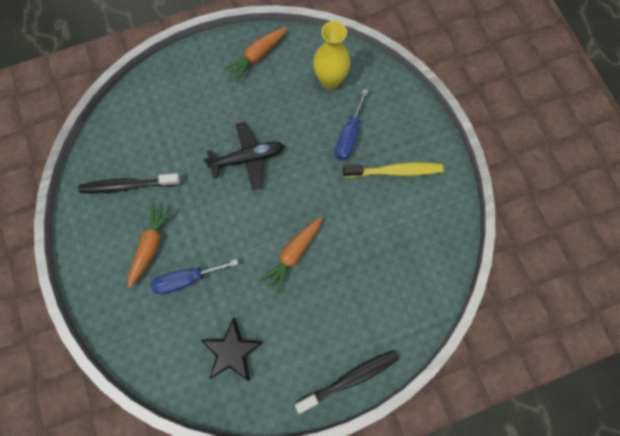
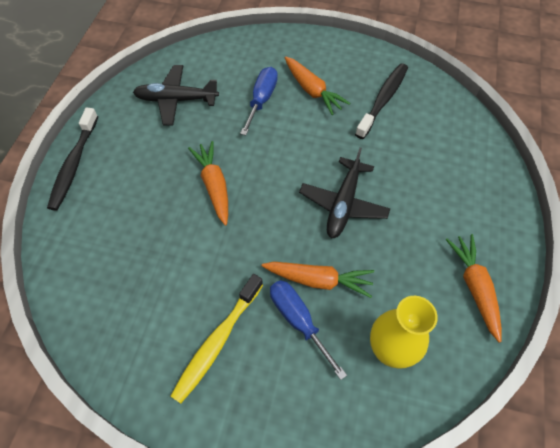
camera: 125 degrees right, 15 degrees down
black star [201,318,263,381] -> black plane [133,65,219,126]
none -> orange carrot [262,262,374,298]

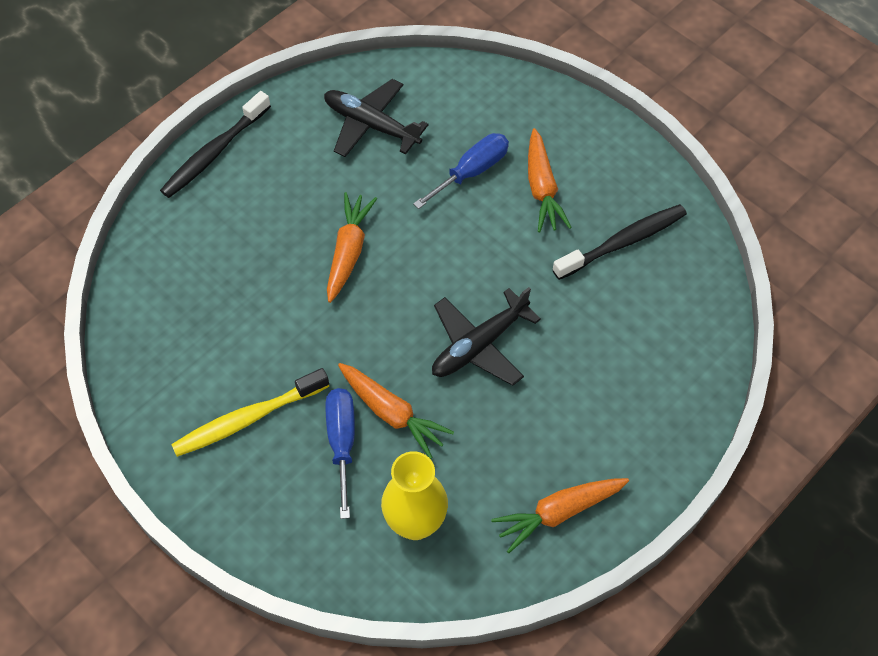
camera: 30 degrees right, 0 degrees up
orange carrot [445,234,502,342] -> orange carrot turned 135 degrees counterclockwise [491,478,629,553]

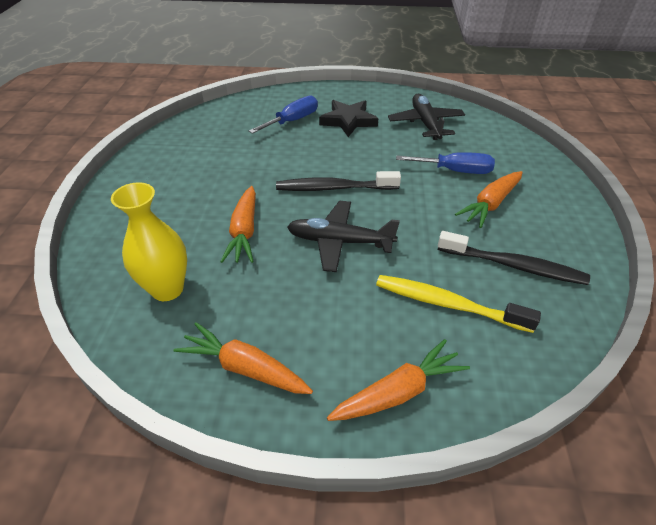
camera: 50 degrees right, 15 degrees down
black toothbrush [160,91,271,198] -> black toothbrush moved to [276,171,401,191]
yellow toothbrush [171,368,329,457] -> yellow toothbrush moved to [376,275,541,333]
blue screwdriver [326,388,355,519] -> blue screwdriver moved to [249,96,318,134]
orange carrot [327,192,377,303] -> orange carrot moved to [327,339,470,421]
none -> black star [319,100,378,137]

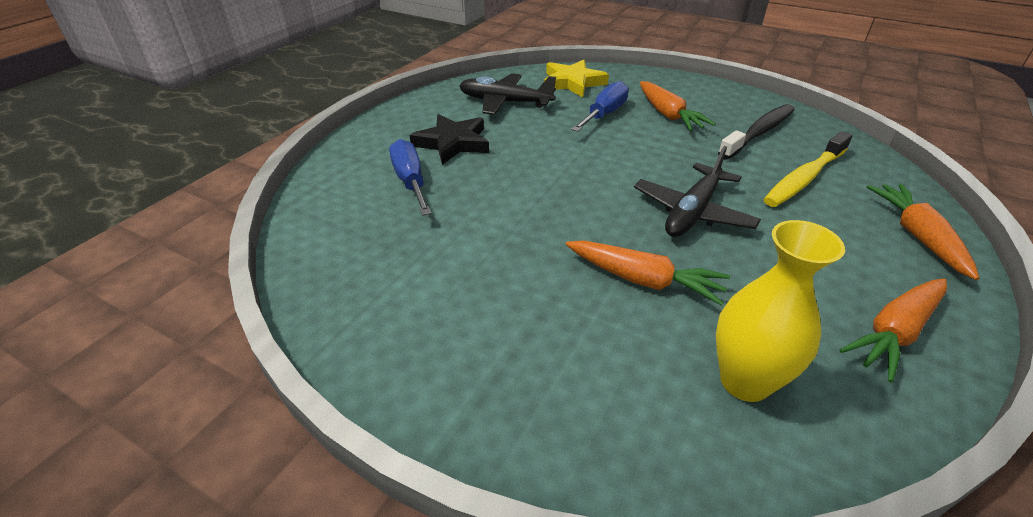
camera: 65 degrees left, 5 degrees down
black toothbrush [276,171,401,191] -> none
none -> yellow star [544,60,609,97]

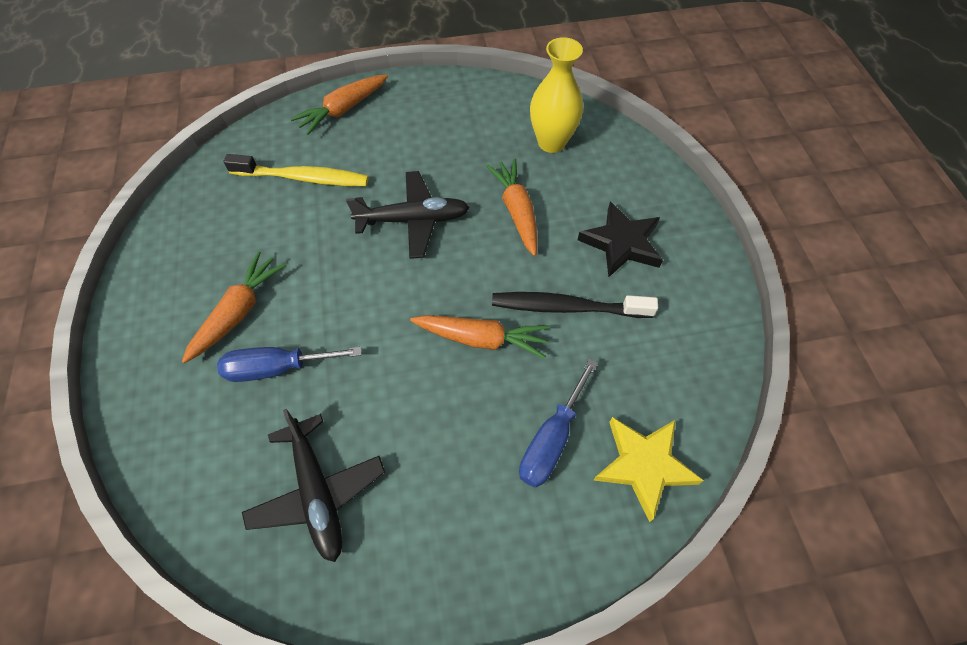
camera: 130 degrees left, 20 degrees up
black star [410,114,489,165] -> black star moved to [578,202,663,278]
yellow star [544,60,609,97] -> yellow star moved to [593,417,704,522]
black toothbrush [718,104,795,159] -> black toothbrush moved to [492,292,658,318]
orange carrot [839,278,947,383] -> orange carrot moved to [410,315,550,359]

